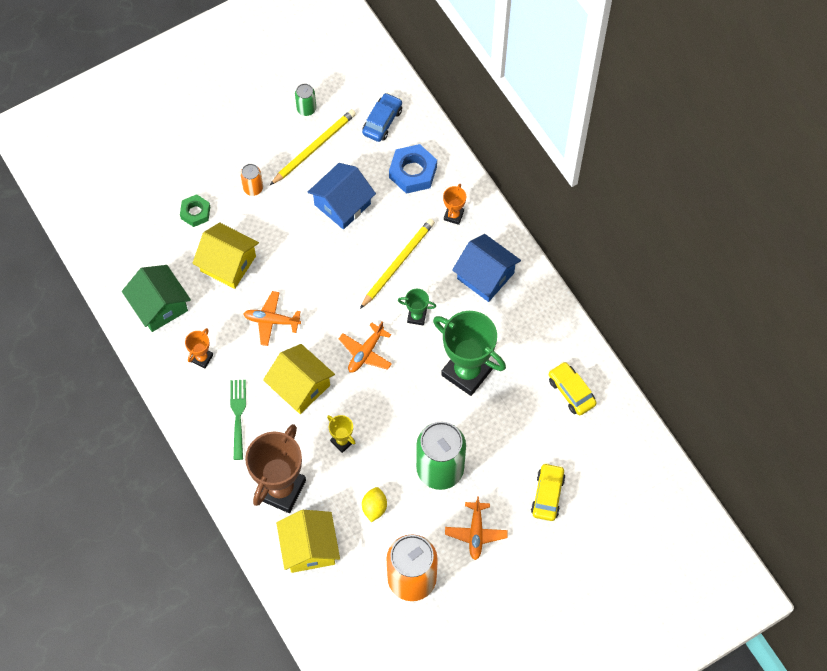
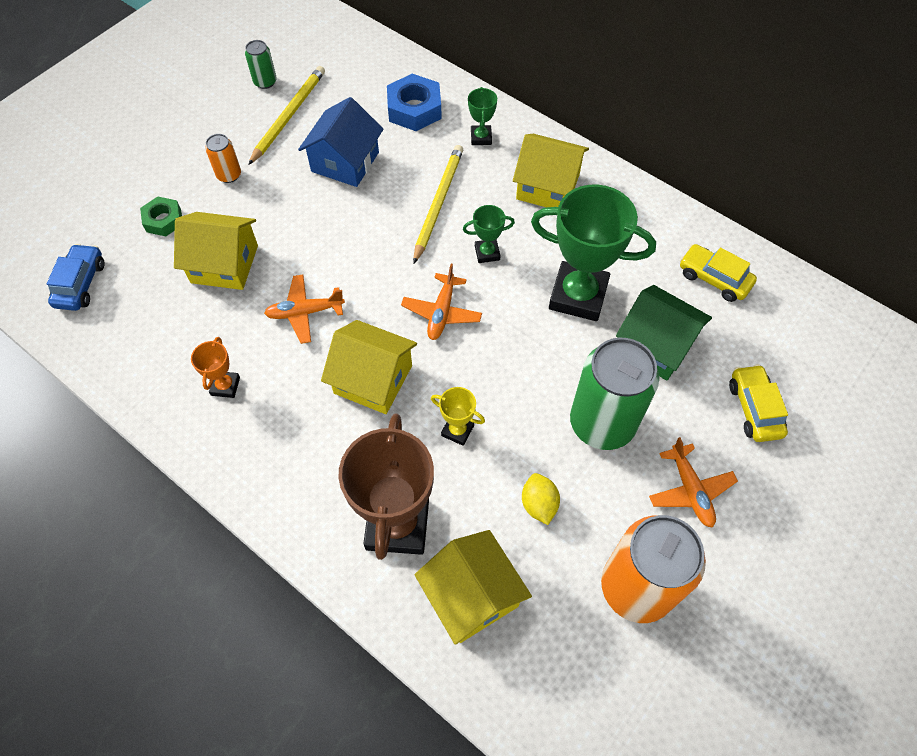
camera: 20 degrees left, 5 degrees down
green house [122,265,191,332] -> green house moved to [616,285,712,381]
green fork [230,380,246,460] -> none
blue car [362,93,402,142] -> blue car moved to [47,244,104,311]
orange trophy [443,184,466,225] -> green trophy [468,87,497,145]
blue house [452,234,521,302] -> yellow house [513,134,589,207]

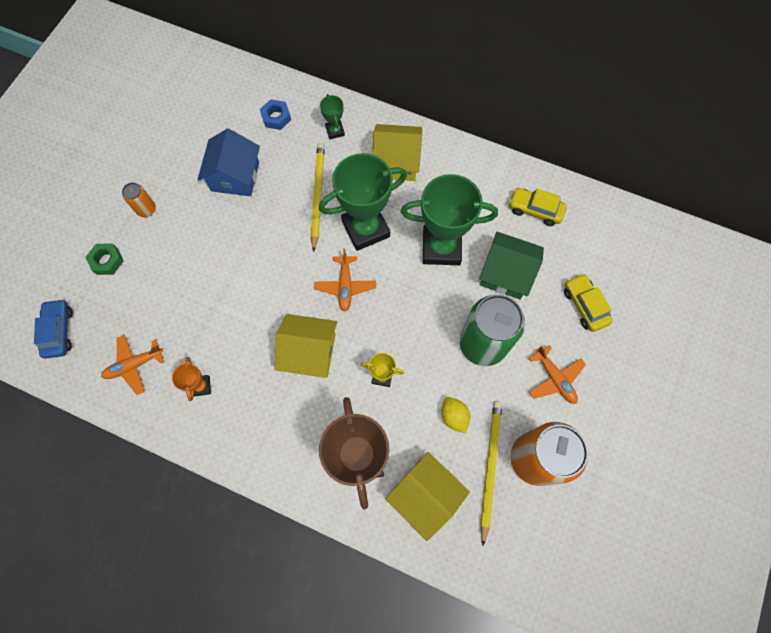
camera: 15 degrees left, 10 degrees up
yellow house [174,212,258,290] -> none
green can [245,40,277,89] -> none
yellow pencil [248,66,325,165] -> yellow pencil moved to [480,401,502,546]
orange plane [264,275,345,344] -> orange plane moved to [101,335,164,395]
blue nut [387,74,442,131] -> blue nut [260,99,291,130], size x0.64
green trophy [463,205,515,263] -> green trophy [319,153,407,251], size x2.19

